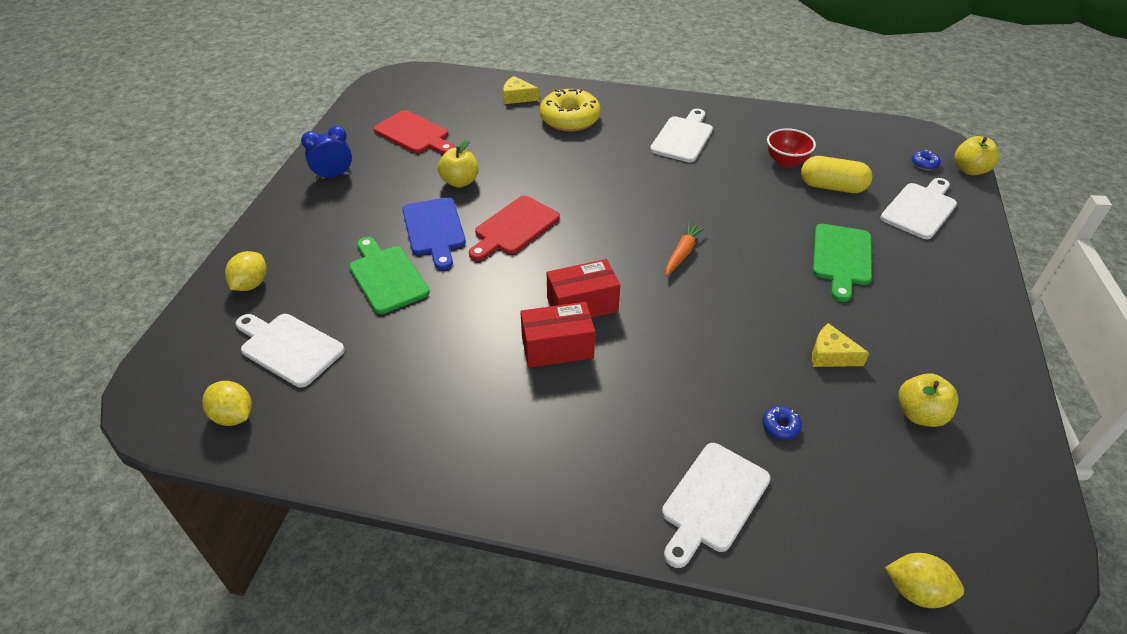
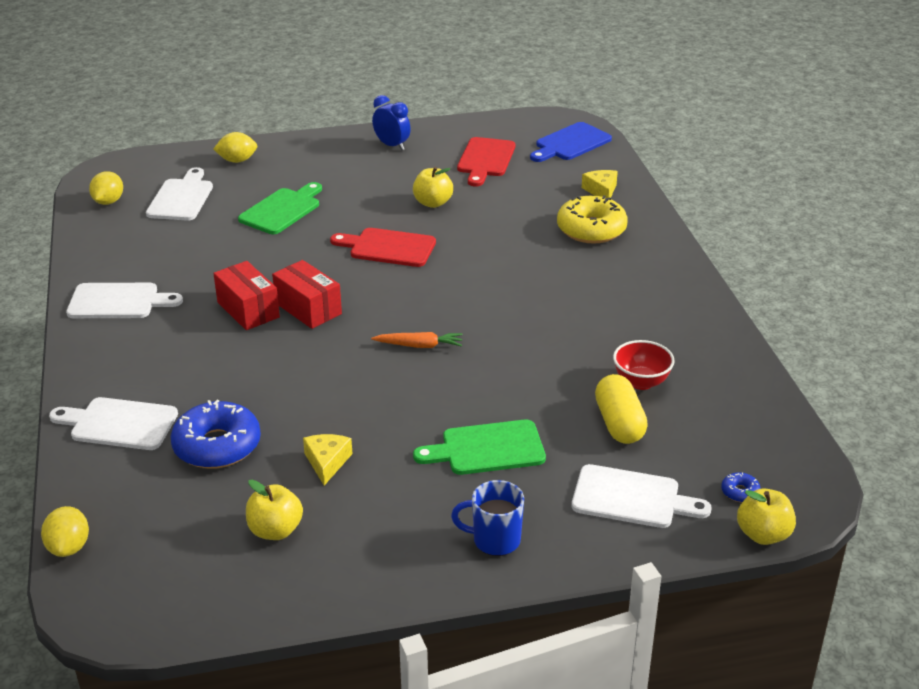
camera: 65 degrees right, 10 degrees down
blue cutting board [402,197,466,270] -> blue cutting board moved to [530,122,612,162]
white cutting board [650,109,713,162] -> white cutting board moved to [66,283,183,318]
blue donut [762,406,802,440] -> blue donut [171,400,261,469], size x2.40
none -> blue mug [451,480,524,556]

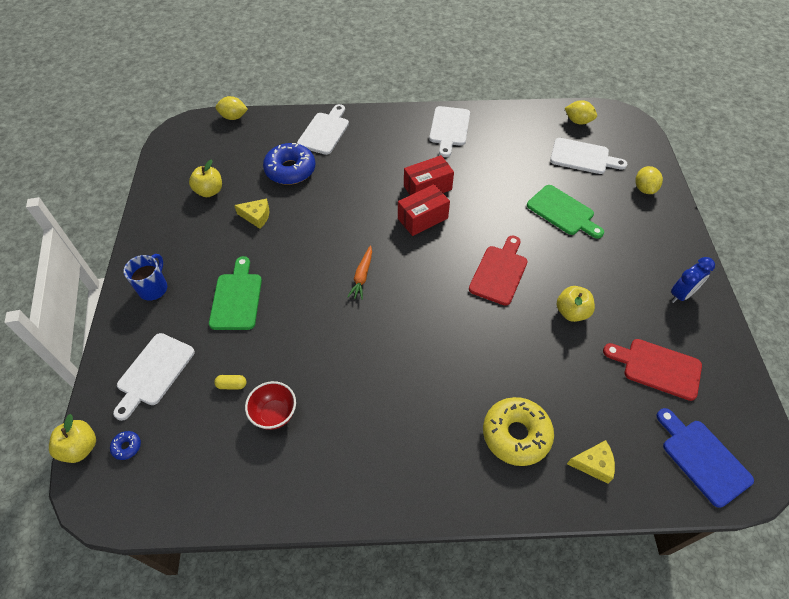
camera: 100 degrees right, 20 degrees up
yellow capsule [595,374,648,444] -> yellow capsule [214,375,247,389], size x0.48

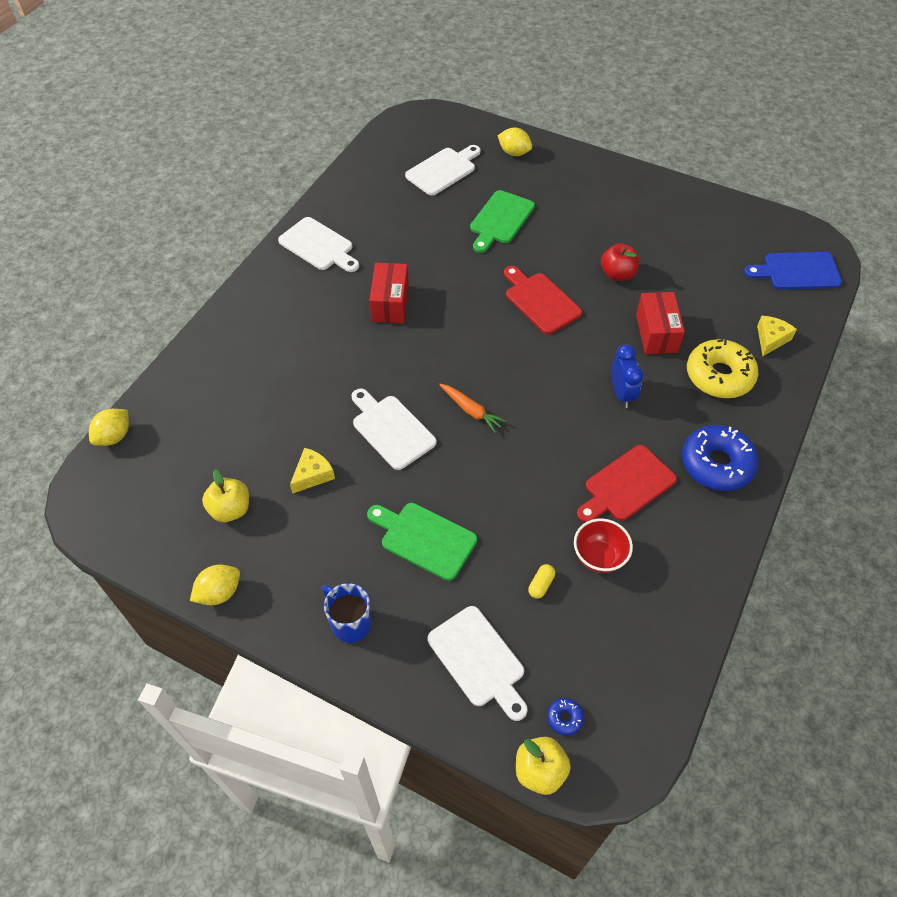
camera: 60 degrees left, 0 degrees up
blue donut [263,143,315,185] -> blue donut moved to [682,425,759,491]
white cutting board [297,104,349,155] -> white cutting board moved to [352,388,437,470]
red box [398,184,450,236] -> red box moved to [636,292,685,354]
green cutting board [527,185,604,238] -> green cutting board turned 135 degrees clockwise [470,190,535,253]
yellow apple [557,286,595,322] -> red apple [601,243,639,281]
yellow lemon [565,100,597,125] -> yellow lemon moved to [190,565,240,605]
red cutting board [603,339,702,401] -> red cutting board moved to [577,445,677,523]
blue clock [671,257,715,303] -> blue clock moved to [612,344,643,408]

